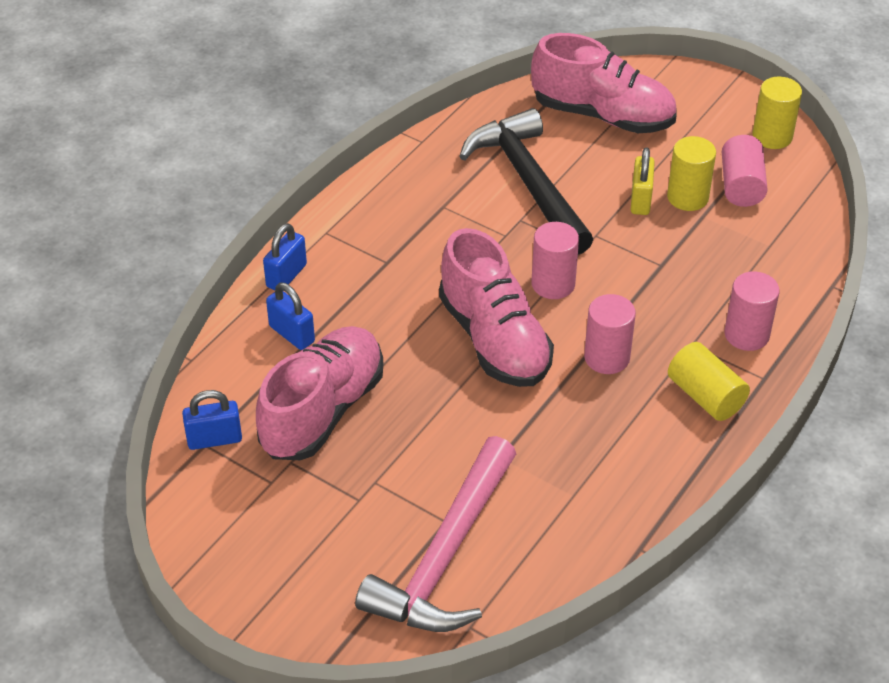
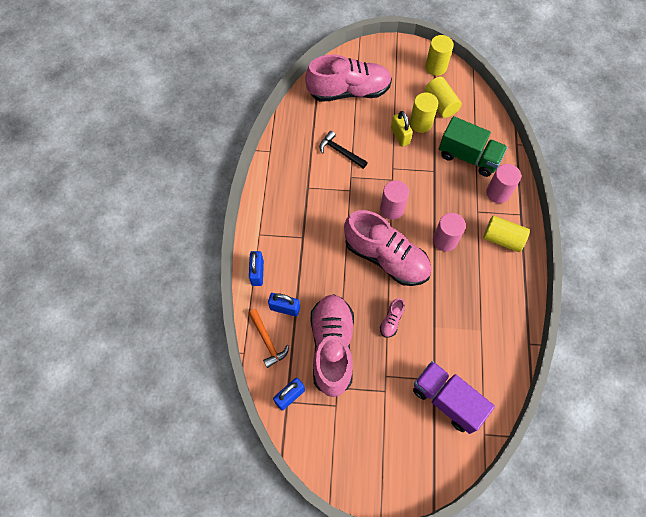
camera: 30 degrees left, 20 degrees up
pink hammer [355,436,516,632] -> purple truck [413,361,495,434]
black hammer [459,108,593,254] -> black hammer [320,131,368,169], size x0.47
pink cylinder [722,135,768,207] -> yellow cylinder [425,77,462,118]
none -> orange hammer [249,309,289,368]
none -> pink shoe [380,298,405,338]
none -> green truck [439,116,507,177]

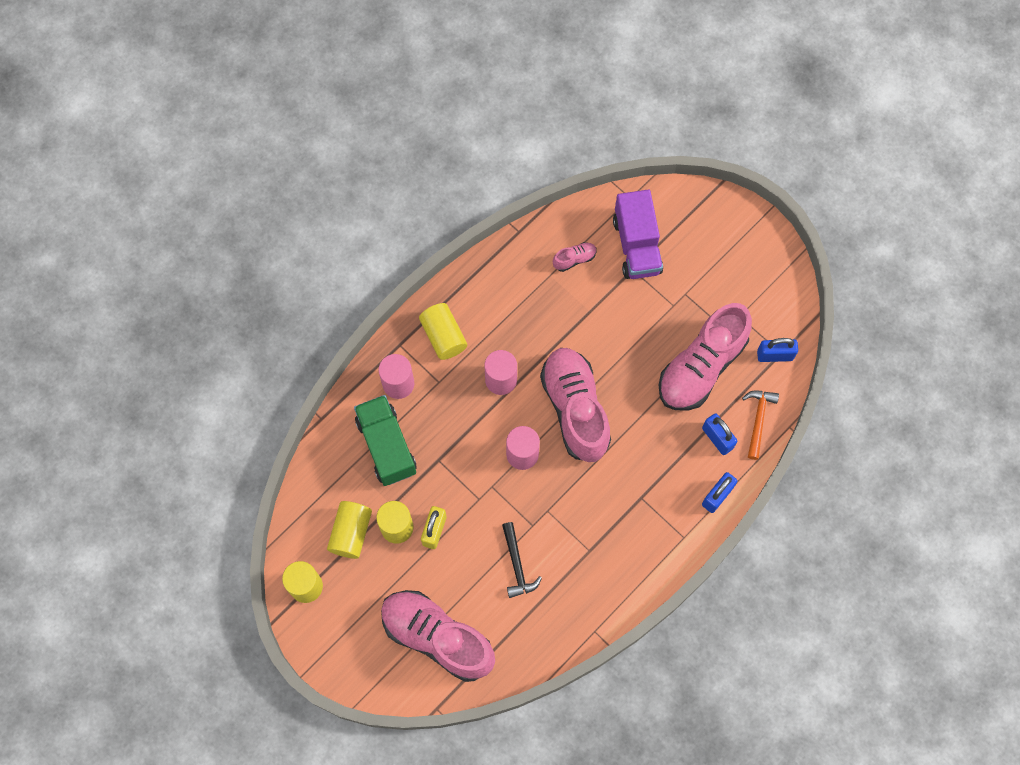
camera: 140 degrees left, 5 degrees up
pink shoe [380,298,405,338] -> pink shoe moved to [553,242,597,272]

